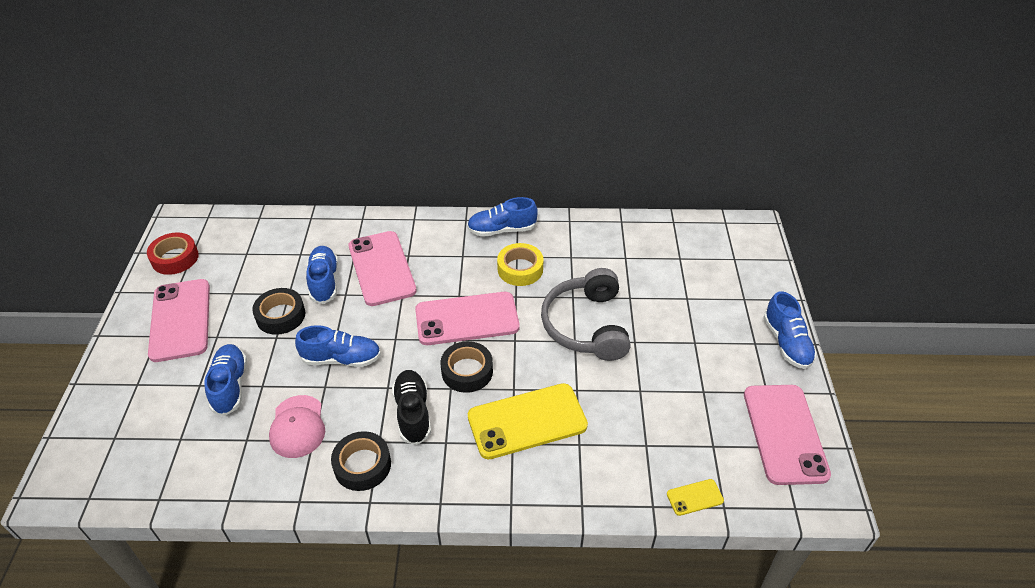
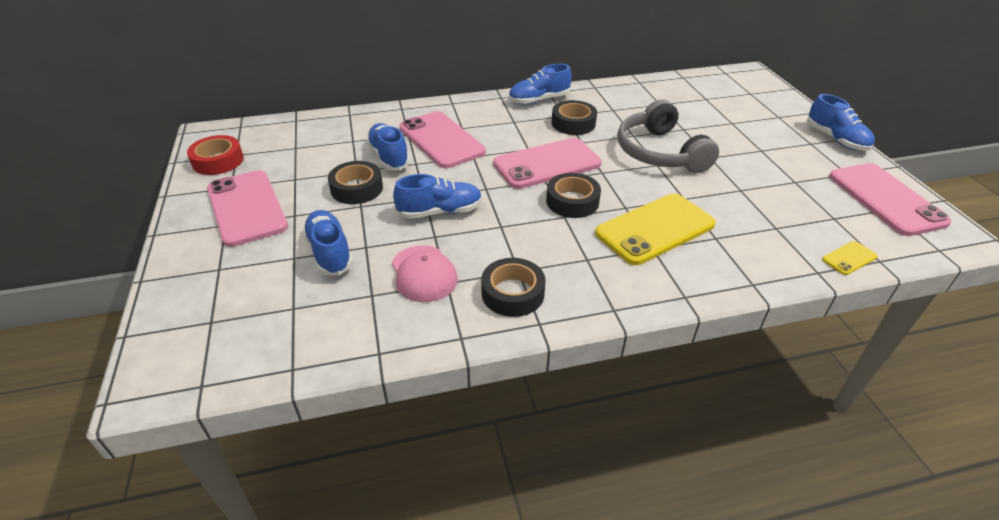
camera: 15 degrees left, 5 degrees down
black shoe [392,370,431,445] -> none
yellow tape [497,243,544,286] -> black tape [551,100,597,135]

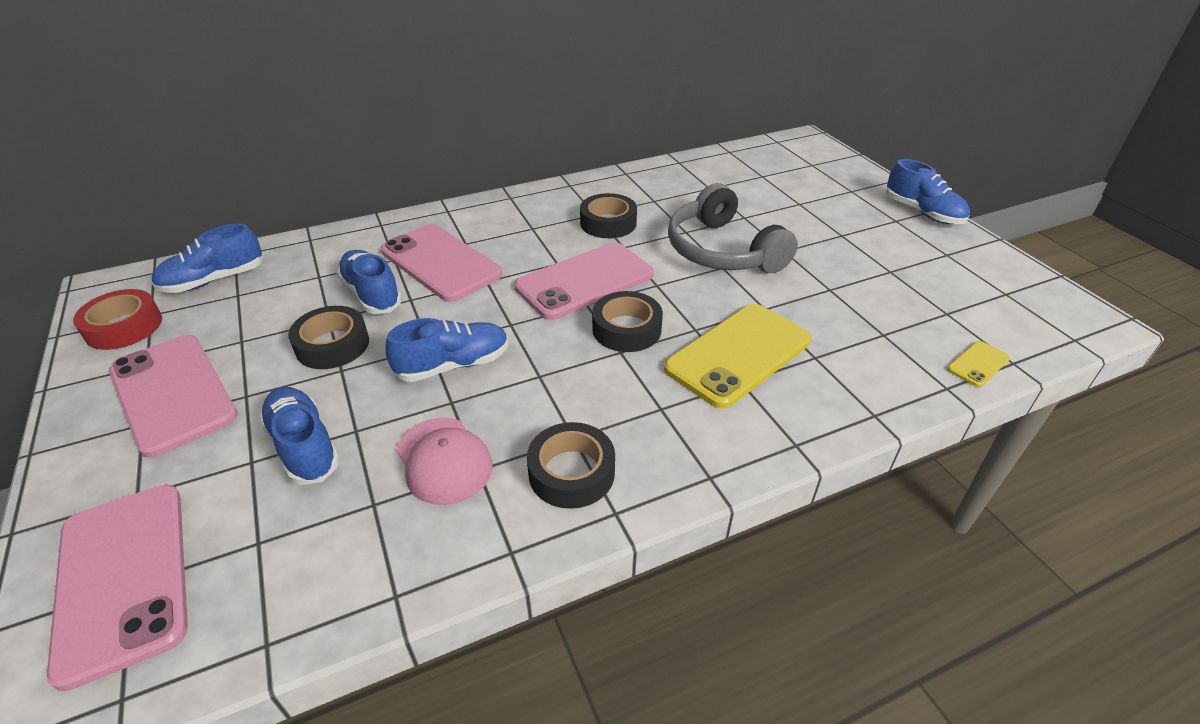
camera: 10 degrees left, 0 degrees up
blue shoe [509,64,572,104] -> blue shoe moved to [152,223,263,293]
pink phone [829,163,952,236] -> pink phone moved to [47,485,188,691]

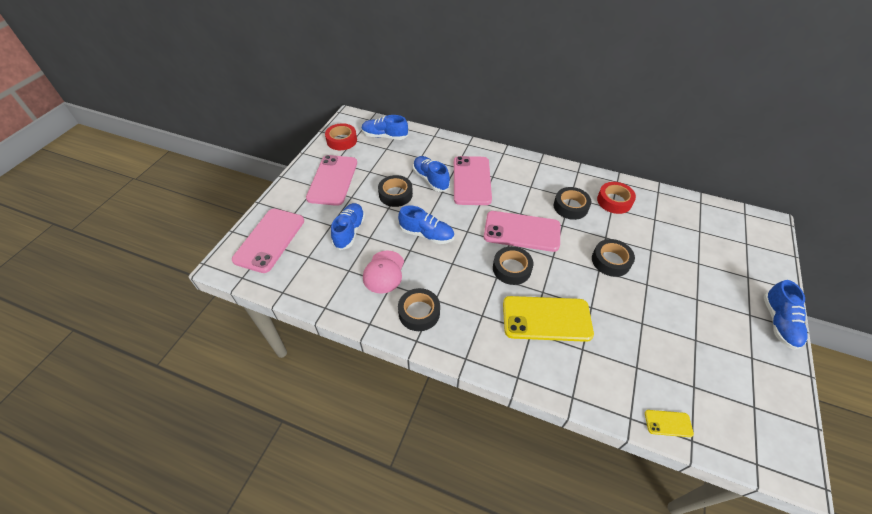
camera: 45 degrees right, 10 degrees up
blue shoe [337,250,402,314] -> blue shoe turned 45 degrees counterclockwise [413,156,450,192]
grey headphones [668,183,798,273] -> black tape [592,239,635,277]
none -> red tape [597,182,636,214]

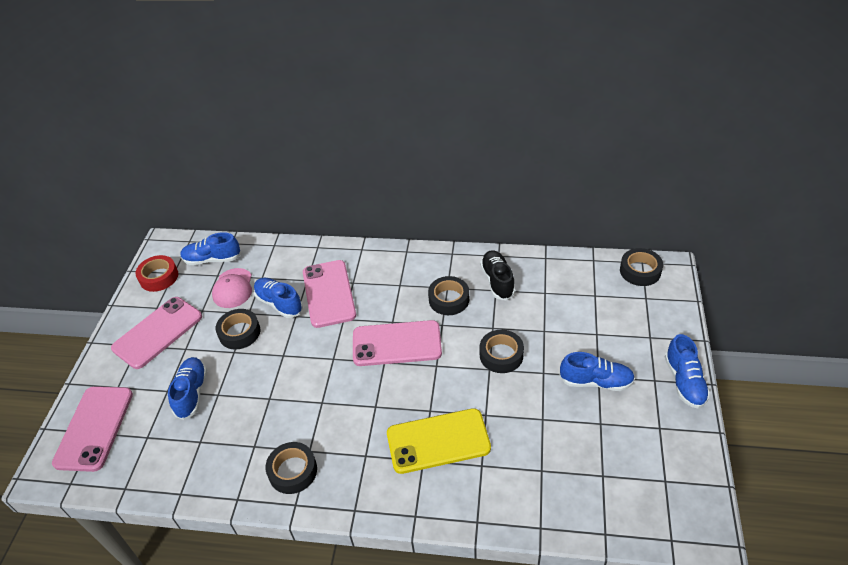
camera: 10 degrees left, 5 degrees down
pink phone [306,155,357,206] -> pink phone turned 45 degrees clockwise [111,297,202,369]
pink cap [363,251,404,294] -> pink cap moved to [212,268,252,308]
blue shoe [398,205,454,244] -> blue shoe moved to [560,352,635,391]
black tape [493,246,534,285] -> black tape moved to [620,248,663,286]
red tape [597,182,636,214] -> black shoe [480,250,515,300]
yellow phone [645,410,694,437] -> none

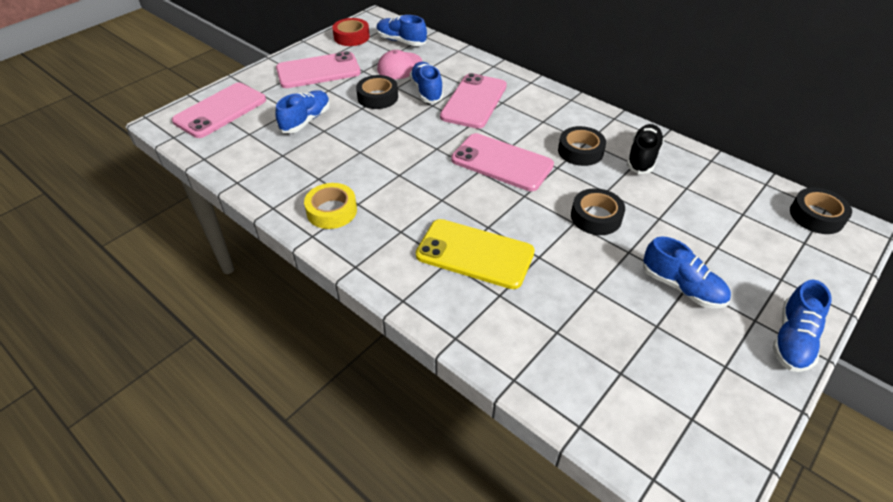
camera: 30 degrees right, 0 degrees up
black tape [265,442,317,494] -> yellow tape [304,183,357,229]

